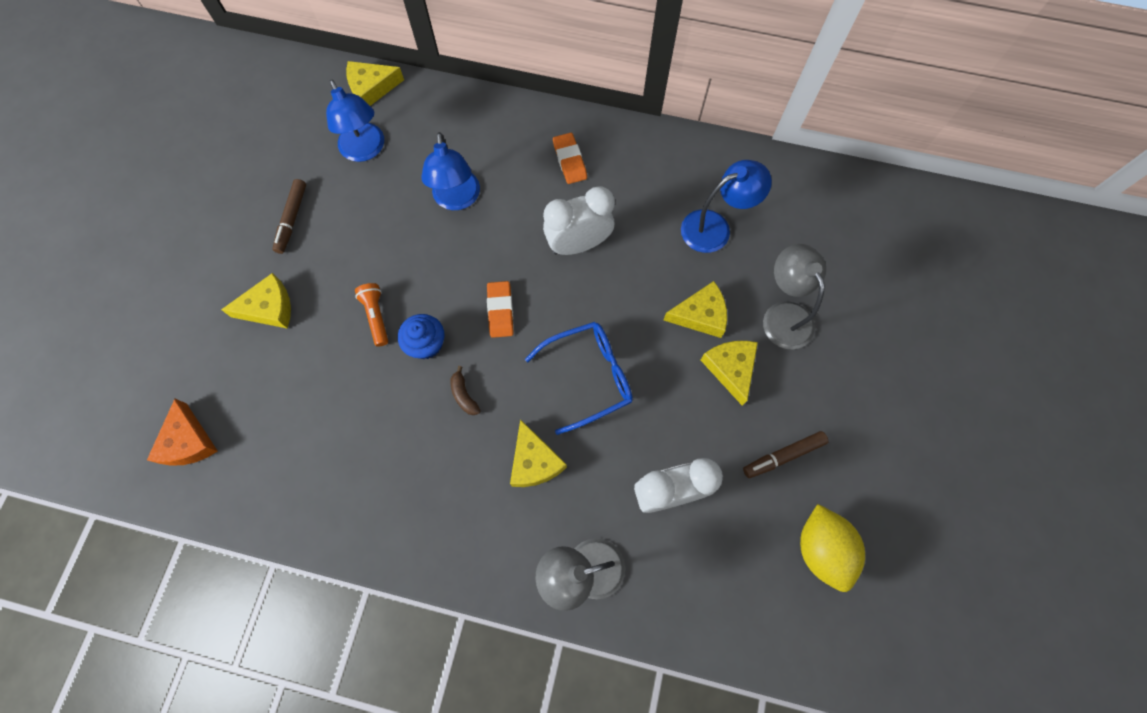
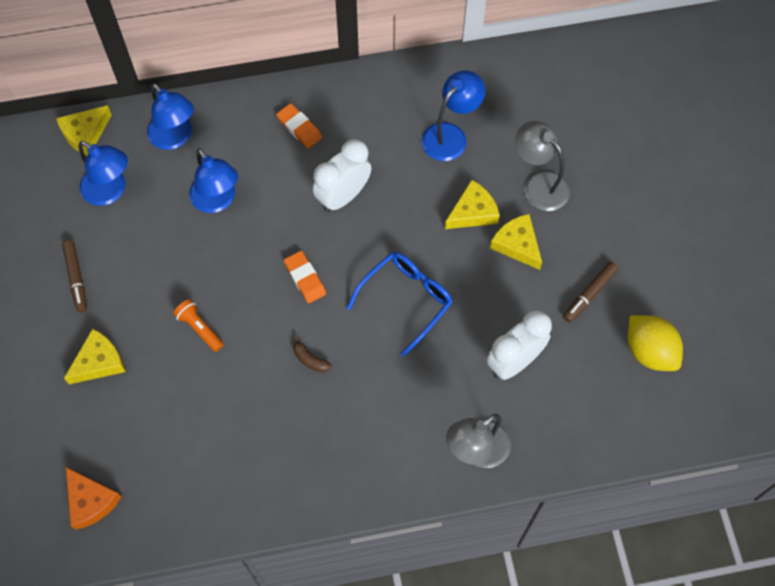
camera: 25 degrees left, 5 degrees down
blue cupcake [398,314,444,359] -> none
yellow cheese [510,419,567,487] -> none
none -> blue lamp [147,83,194,150]

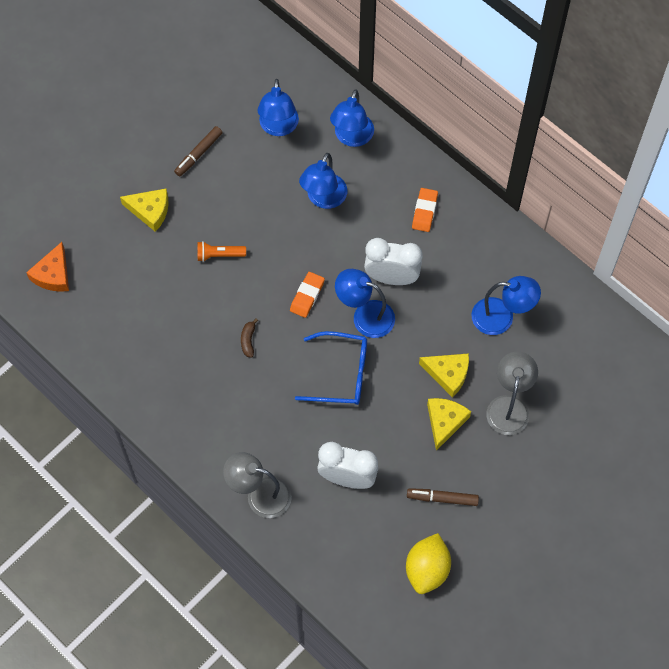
camera: 55 degrees right, 0 degrees up
yellow cheese [56,105,112,156] -> none
orange flashlight [173,299,223,352] -> orange flashlight turned 105 degrees counterclockwise [197,241,246,262]
none -> blue lamp [335,269,395,338]

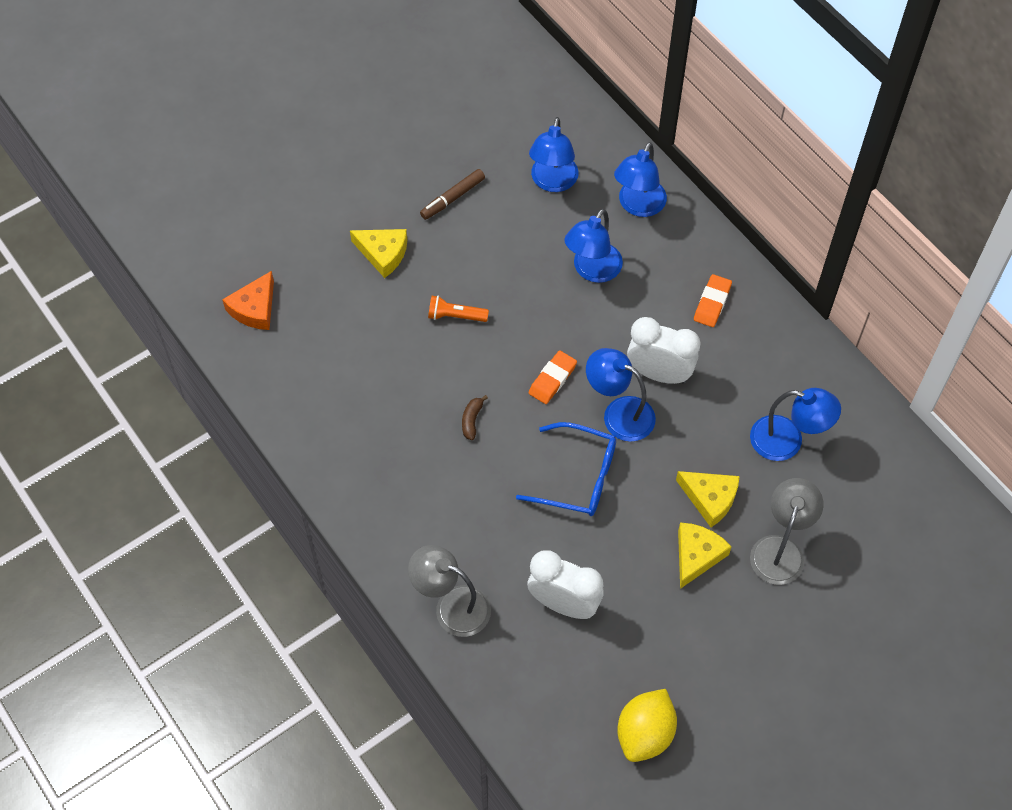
camera: 10 degrees right, 5 degrees down
brown marker [407,488,479,506] -> none

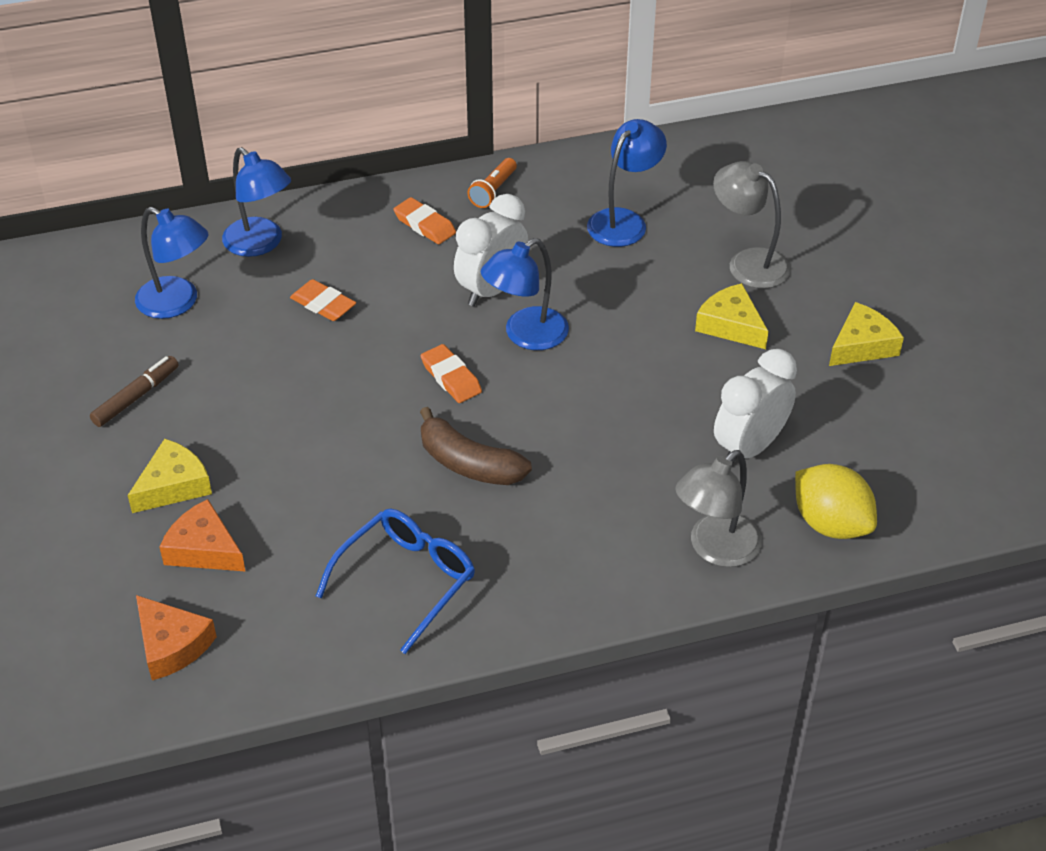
camera: 70 degrees left, 15 degrees down
brown marker [420,169,485,220] -> brown marker turned 120 degrees counterclockwise [90,356,179,427]
orange flashlight [428,296,489,322] -> orange flashlight moved to [467,158,517,208]
brown banana [462,395,488,440] -> brown banana [420,407,532,485], size x2.00
blue glasses [516,422,616,516] -> blue glasses moved to [316,509,475,654]
blue lamp [564,209,623,283] -> orange eraser [290,279,356,321]
yellow lemon [617,689,677,762] -> yellow lemon moved to [795,464,877,539]
yellow cheese [676,471,740,527] -> yellow cheese moved to [829,302,904,366]
none -> orange cheese [159,499,246,572]

